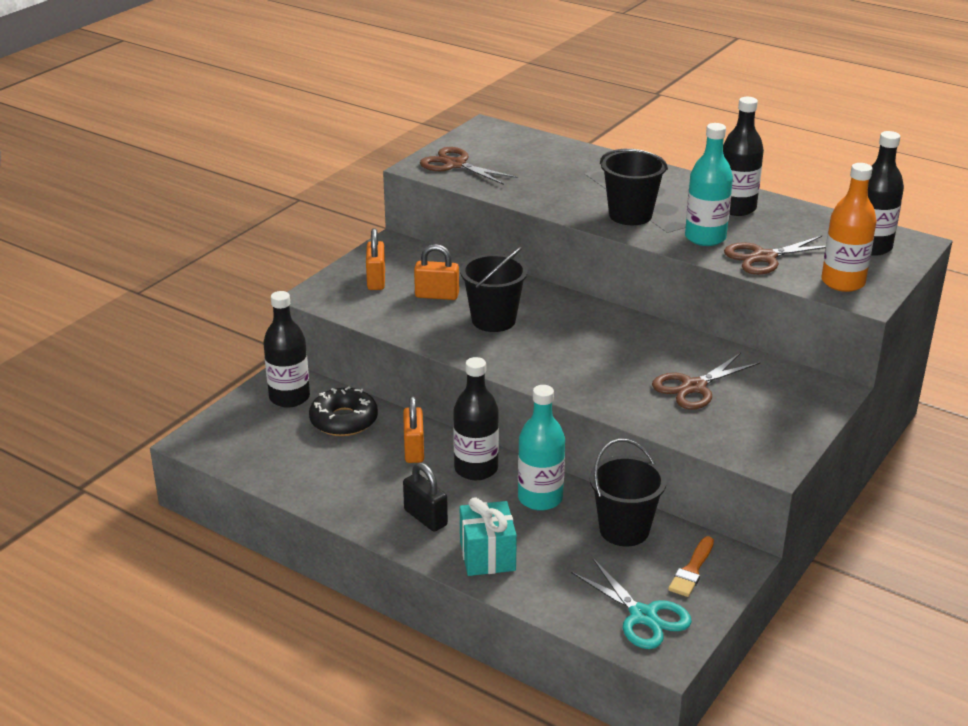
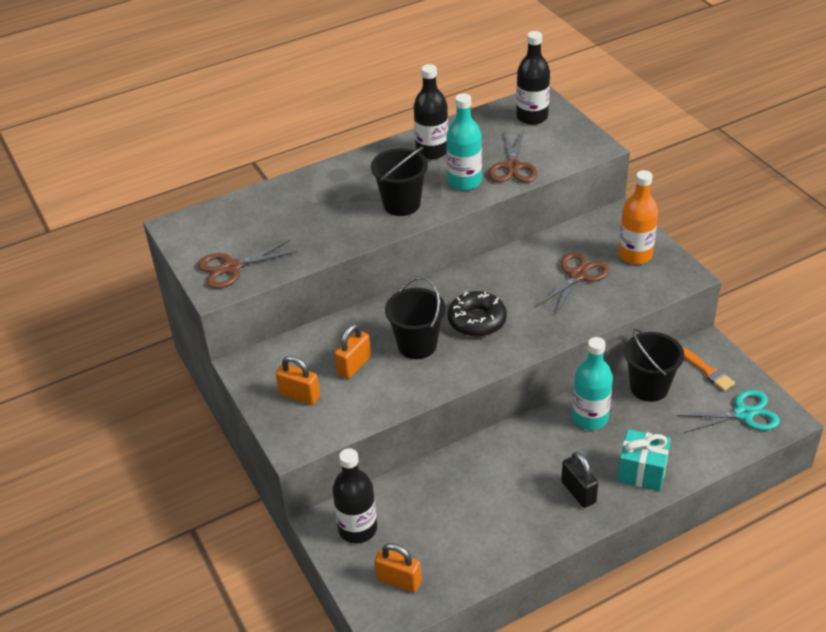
camera: 60 degrees left, 10 degrees up
black donut [309,386,378,436] -> black donut moved to [448,291,507,337]
orange padlock [403,396,424,463] -> orange padlock moved to [374,543,422,593]
black padlock [403,462,448,532] -> black padlock turned 75 degrees clockwise [561,452,598,508]
black bottle [453,357,499,480] -> none
brown scissors [652,353,760,410] -> brown scissors turned 135 degrees counterclockwise [537,252,610,315]
orange bottle [821,163,877,292] -> orange bottle moved to [618,170,658,264]

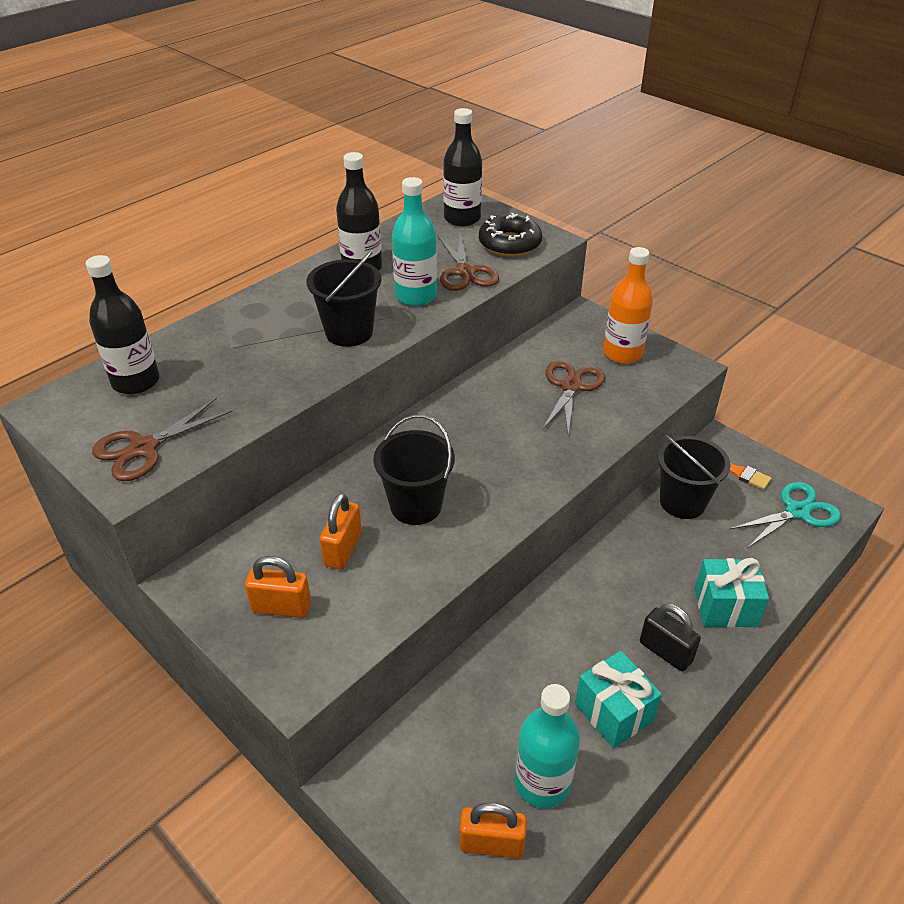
camera: 20 degrees left, 0 degrees up
black bottle [332,448,377,543] -> black bottle moved to [86,255,160,394]
black donut [448,291,507,337] -> black donut moved to [479,213,542,257]
turquoise bottle [572,337,613,430] -> turquoise bottle moved to [515,684,580,808]
none -> turquoise gift [575,651,662,748]

